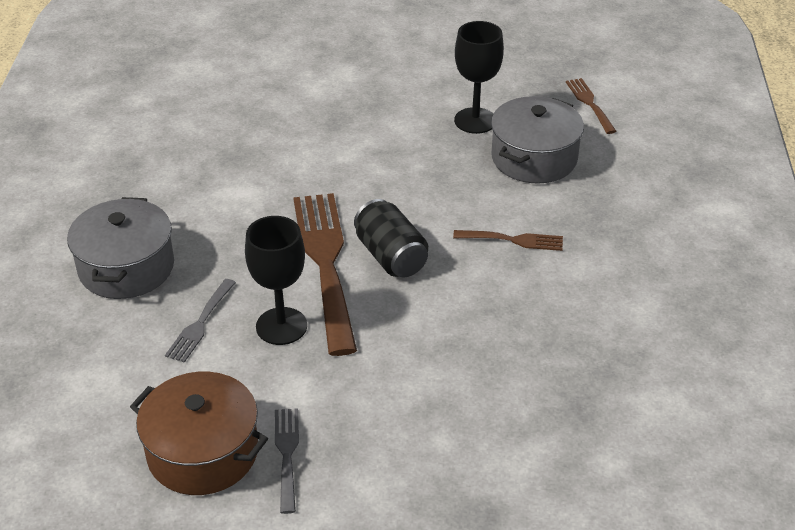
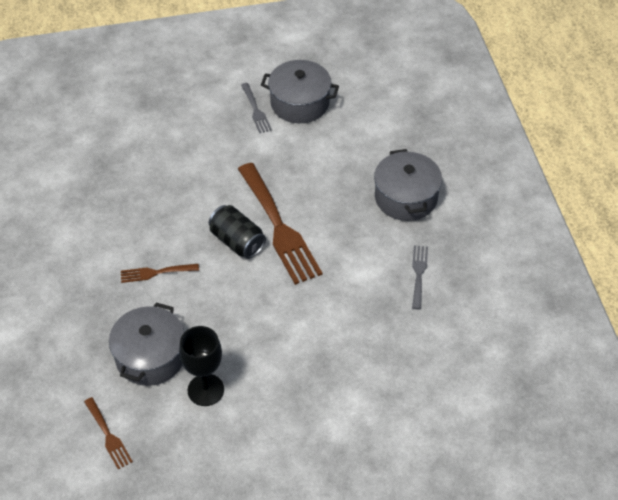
camera: 165 degrees right, 10 degrees up
brown pot [130,372,268,495] -> grey pot [261,60,339,123]
grey fork [165,279,236,363] -> grey fork moved to [412,245,428,309]
black goblet [245,216,307,345] -> none

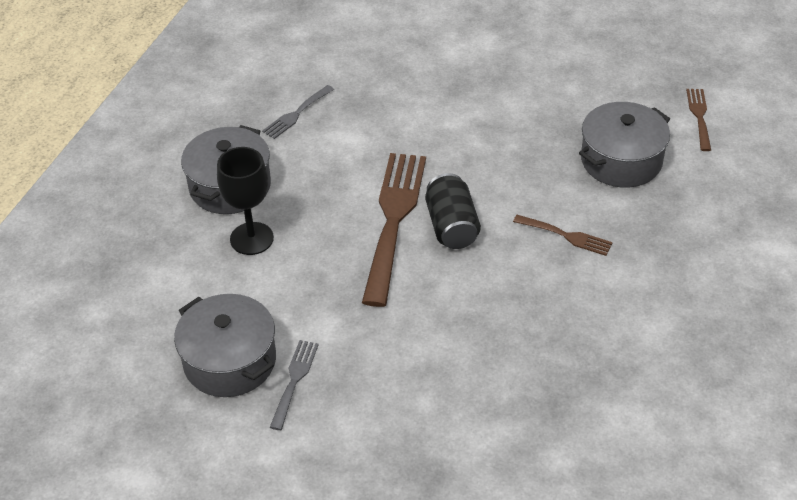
camera: 145 degrees left, 5 degrees down
black goblet [179,326,224,406] -> black goblet moved to [217,147,274,255]

